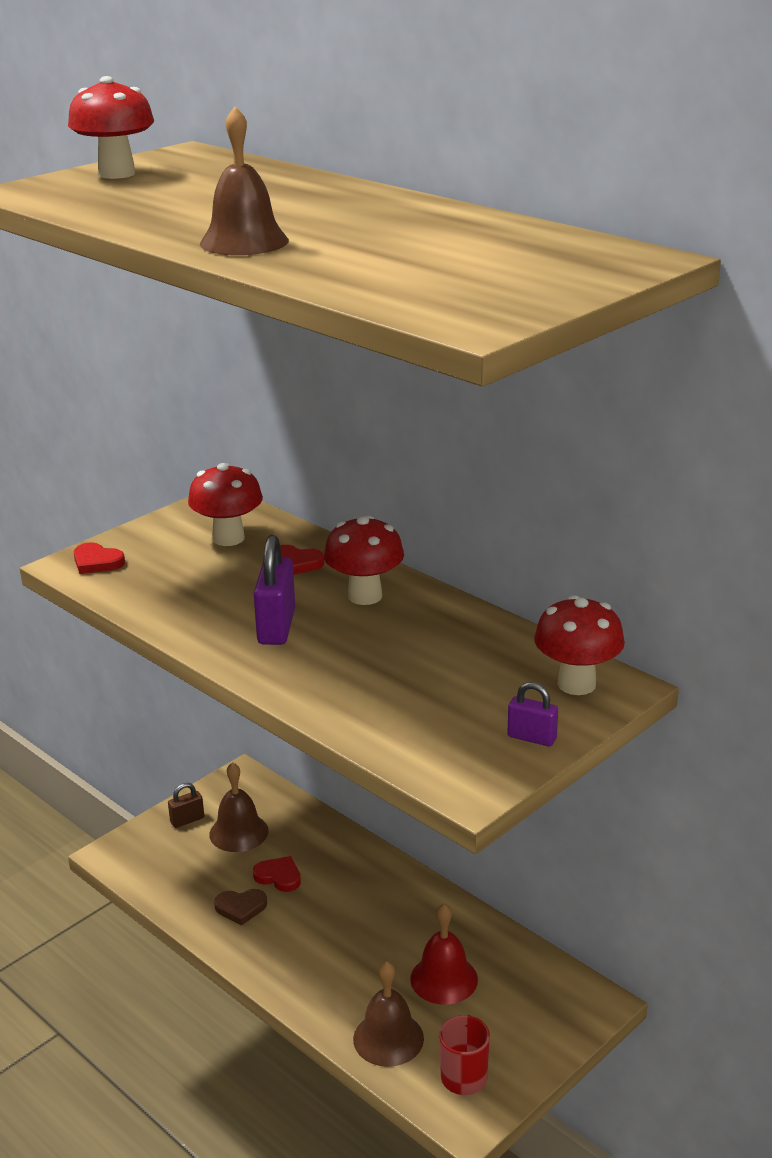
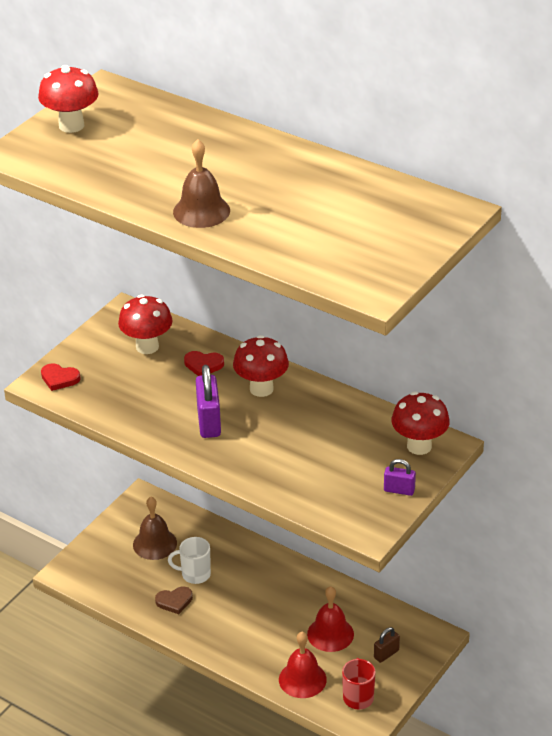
camera: 10 degrees left, 10 degrees up
brown padlock [168,783,204,828] -> brown padlock moved to [374,627,400,663]
red heart [253,856,301,892] -> white mug [168,537,211,584]
brown bell [353,961,424,1067] -> red bell [279,632,327,698]

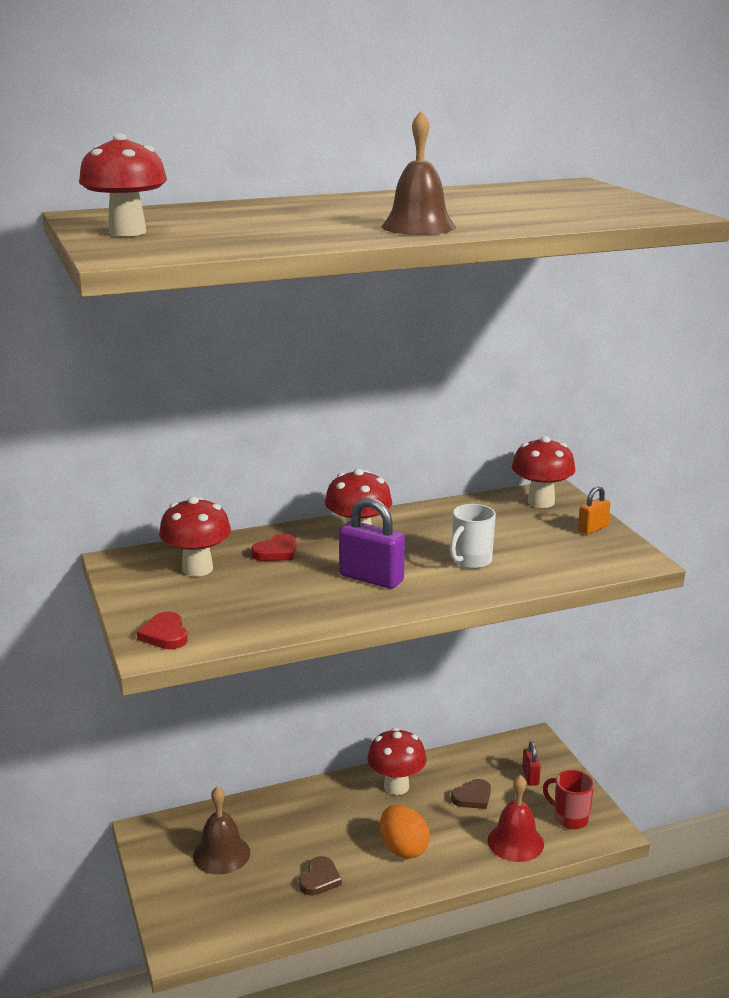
camera: 55 degrees left, 15 degrees down
red heart [41,363,81,391] -> red heart turned 105 degrees clockwise [137,612,188,649]
white mug [168,537,211,584] -> white mug moved to [450,504,496,569]
red bell [307,586,354,652] -> brown heart [451,779,491,809]
brown padlock [374,627,400,663] -> red padlock [522,741,541,786]
purple padlock [384,459,416,496] -> orange padlock [578,486,611,534]
none -> red mushroom [367,728,426,795]
none -> orange egg [380,805,430,859]

